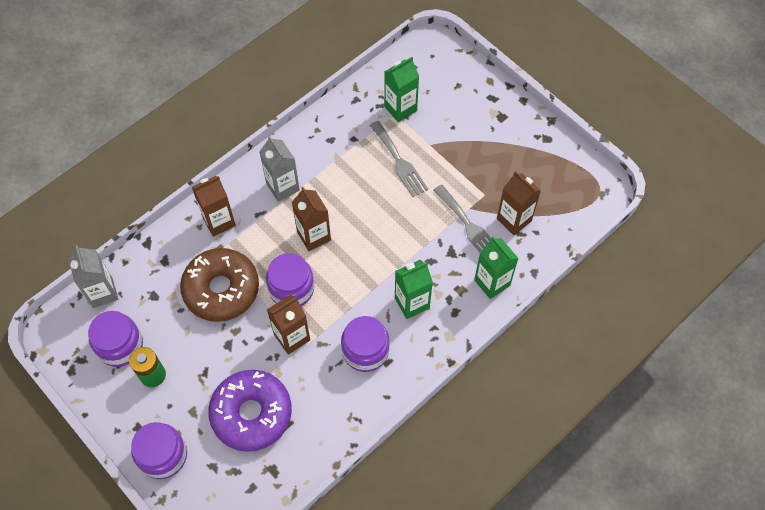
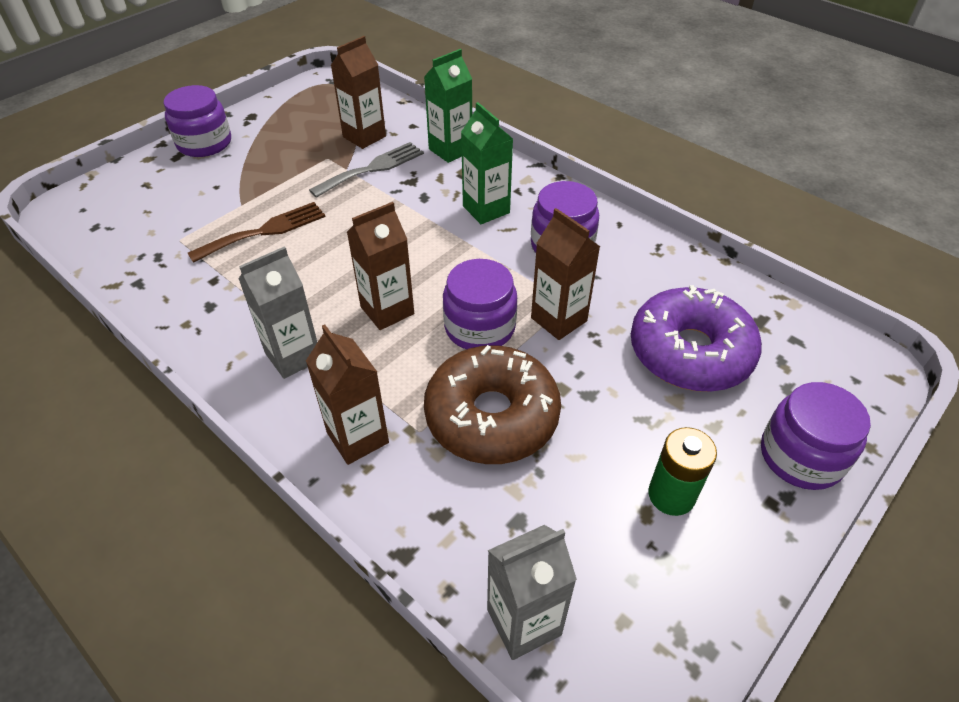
camera: 95 degrees left, 15 degrees down
purple jar [88,311,143,367] -> purple jar moved to [163,85,231,157]
grey fork [370,121,428,197] -> brown fork [188,202,326,263]
green carton [384,57,419,122] -> none

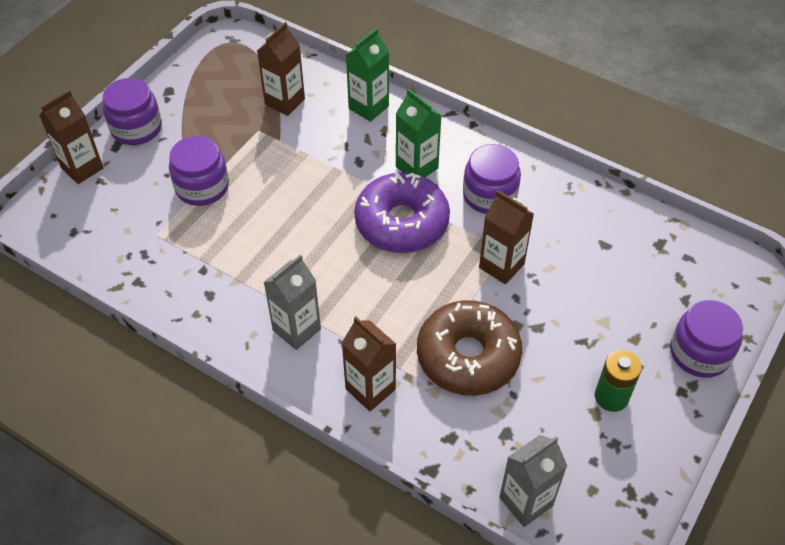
camera: 10 degrees left, 5 degrees up
brown fork [188,202,326,263] -> none
grey fork [309,142,424,198] -> none
brown carton [347,202,414,330] -> brown carton moved to [39,90,103,184]
purple jar [443,259,517,349] -> purple jar moved to [169,136,229,206]
purple donut [631,285,762,392] -> purple donut moved to [354,172,450,253]

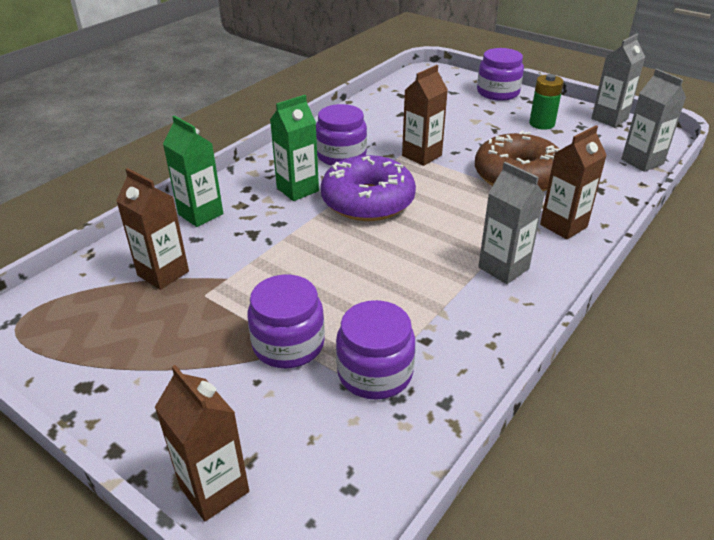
camera: 85 degrees left, 15 degrees down
purple jar [103,78,162,145] -> purple jar moved to [336,300,415,400]
none -> grey carton [591,34,645,127]

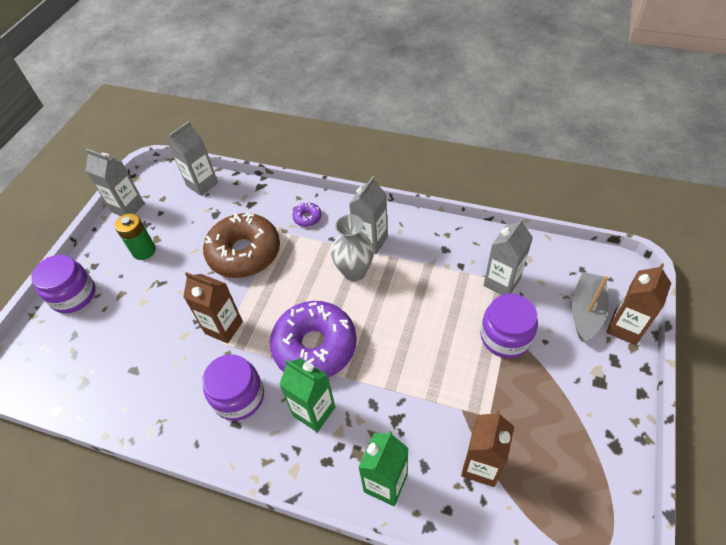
camera: 105 degrees left, 15 degrees up
purple jar [336,300,415,400] -> grey carton [483,218,533,295]
brown carton [540,126,607,239] -> purple donut [292,202,322,227]
none -> grey vase [331,214,374,282]
none -> grey boat [571,272,609,342]

